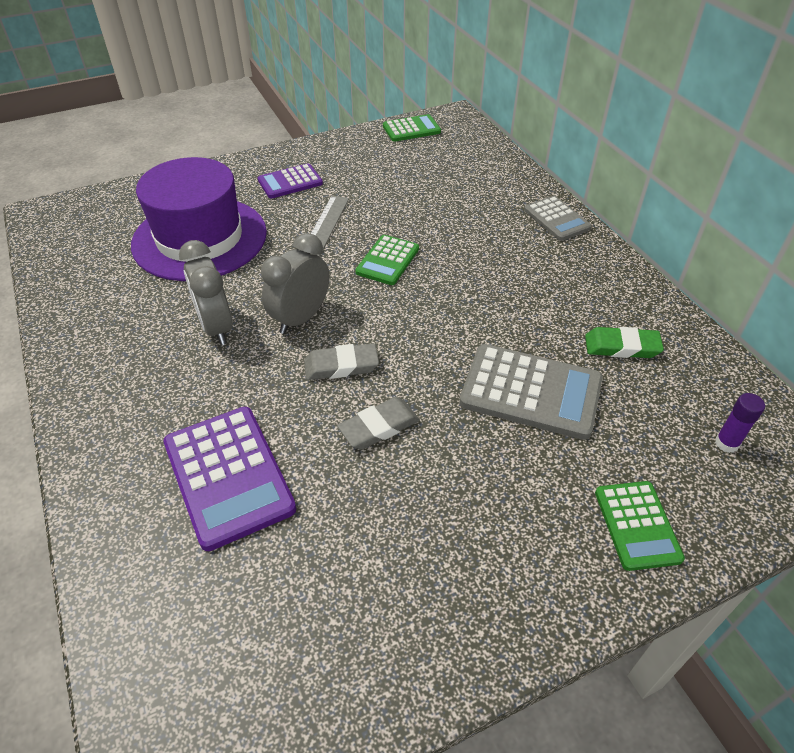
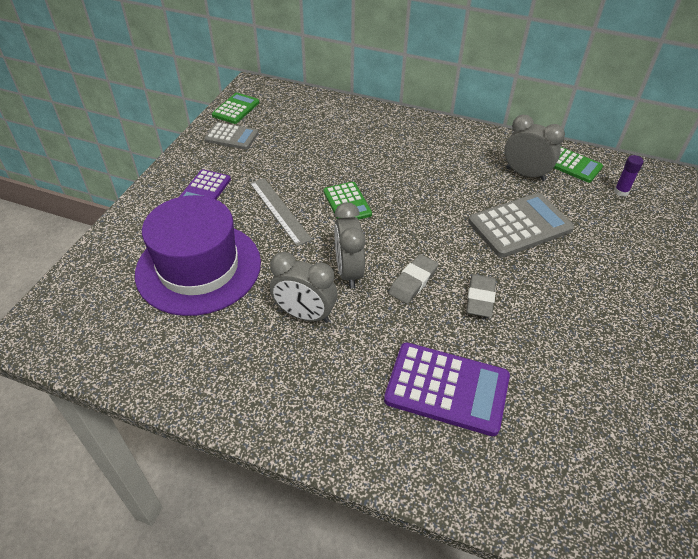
camera: 45 degrees left, 0 degrees up
grey calculator [524,196,592,241] -> grey calculator moved to [204,122,258,149]
green eraser [585,327,664,358] -> grey clock [504,115,565,181]
green calculator [595,481,685,571] -> green calculator moved to [554,147,603,183]

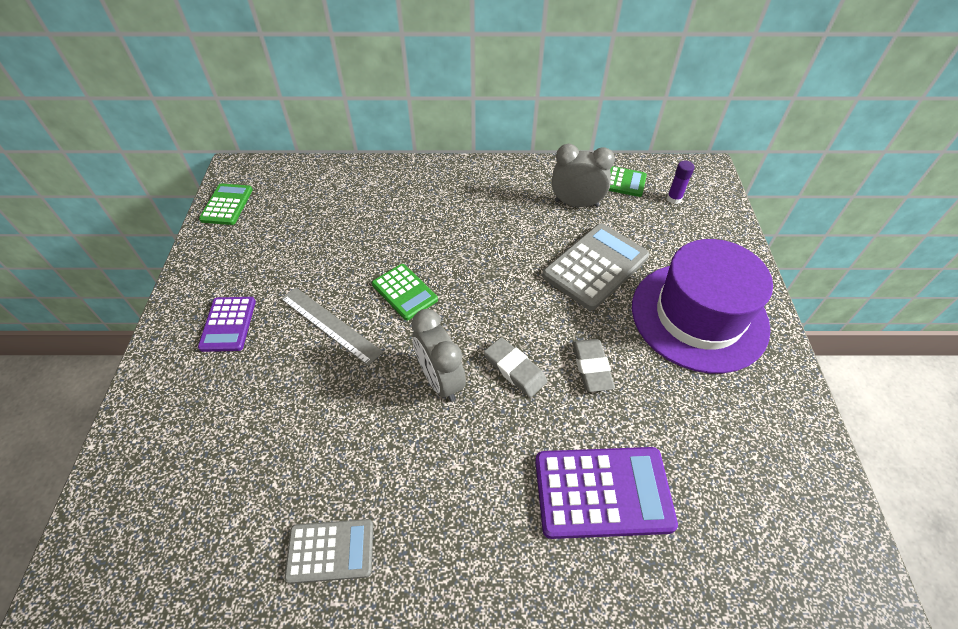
camera: 20 degrees left, 5 degrees up
purple hat [135,195,261,316] -> purple hat moved to [632,239,773,373]
grey calculator [204,122,258,149] -> grey calculator moved to [284,519,373,584]
grey clock [270,252,337,323] -> none
grey eraser [389,254,438,304] -> grey eraser turned 60 degrees counterclockwise [484,337,548,397]

